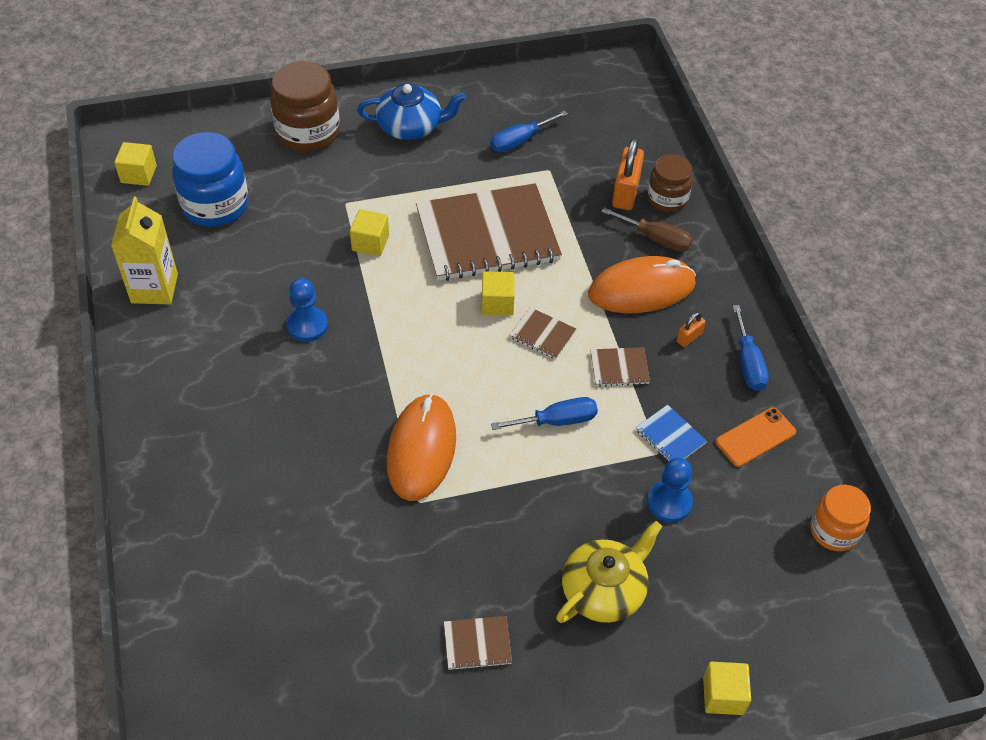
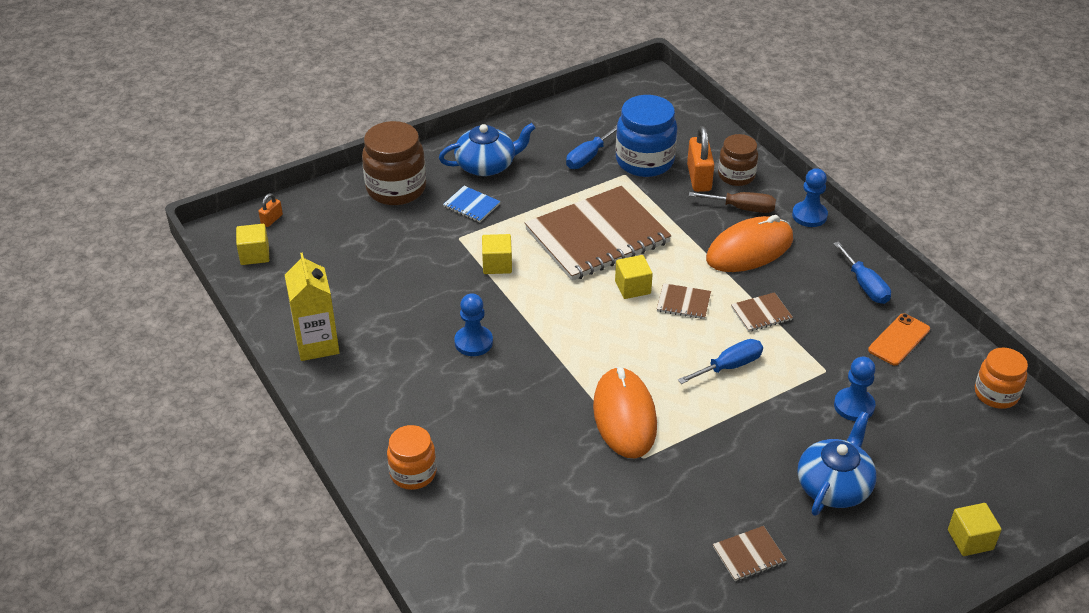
camera: 15 degrees left, 10 degrees down
blue jar [172,132,249,227] -> blue jar moved to [616,95,677,177]
yellow teapot [556,521,663,623] -> blue teapot [797,412,877,516]
blue notebook [636,405,707,461] -> blue notebook moved to [443,186,501,223]
orange padlock [677,312,706,347] -> orange padlock moved to [258,193,283,227]
none -> orange jar [387,425,436,490]
none -> blue pawn [792,168,828,227]

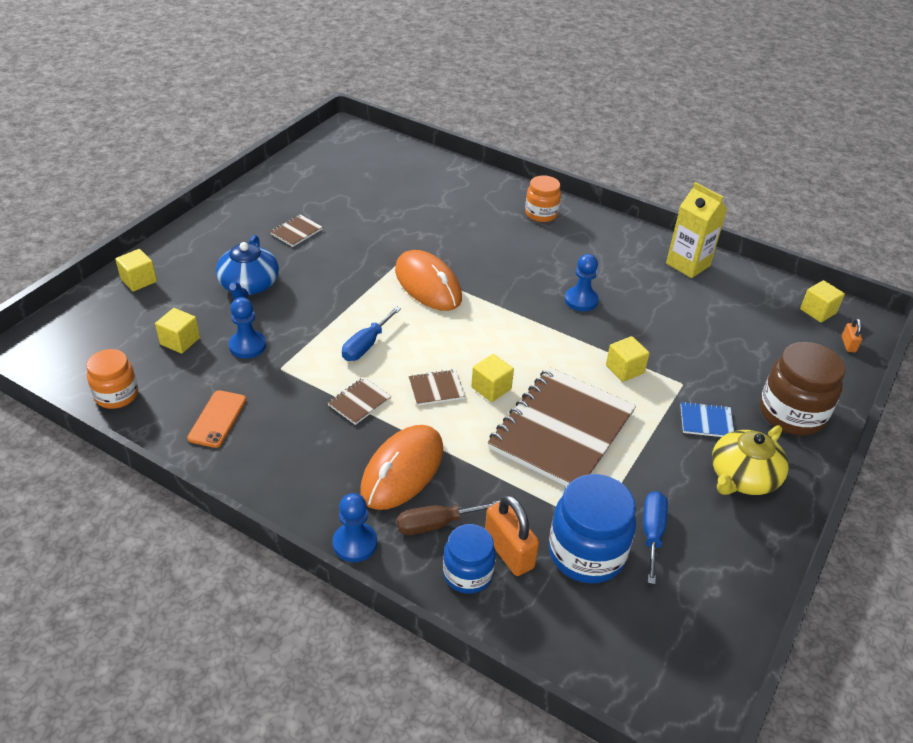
camera: 150 degrees right, 0 degrees up
blue teapot [439,123,535,176] -> yellow teapot [712,425,789,495]
brown jar [718,134,758,186] -> blue jar [443,524,496,594]
blue screwdriver [833,242,891,304] -> none
none -> yellow cube [155,308,200,354]

